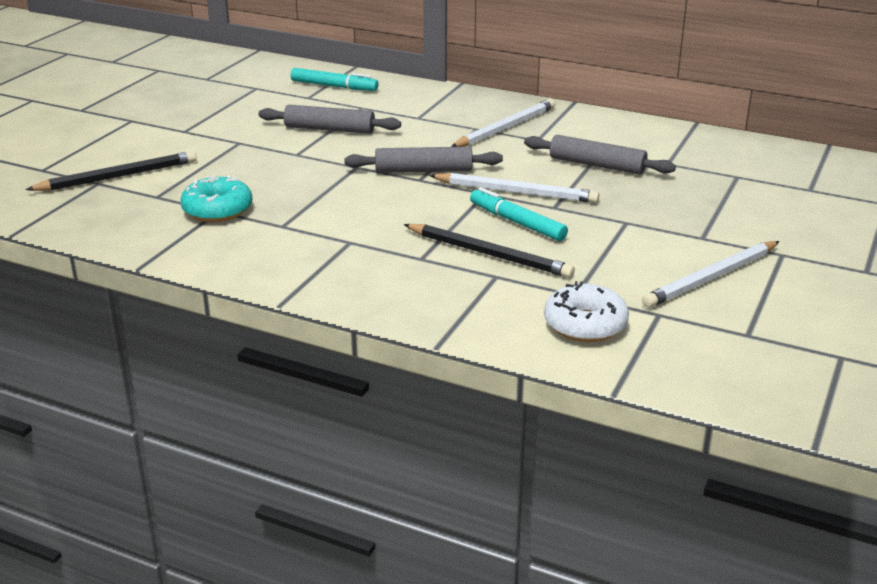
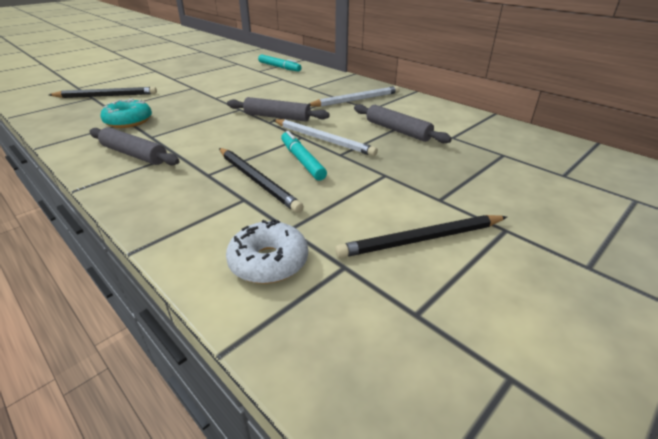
camera: 20 degrees right, 5 degrees up
grey rolling pin [258,105,401,134] -> grey rolling pin moved to [89,127,180,166]
white pencil [642,241,780,308] -> black pencil [335,215,507,258]

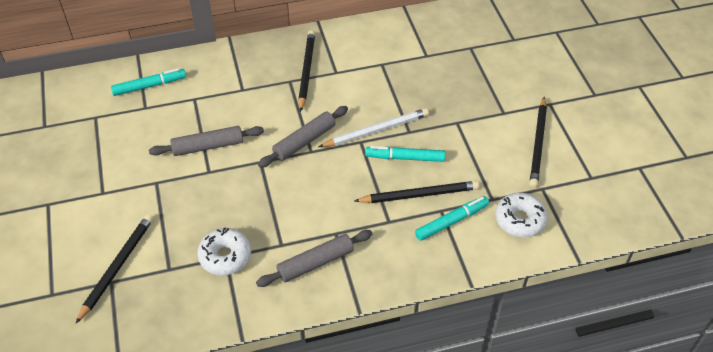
camera: 60 degrees left, 15 degrees up
turquoise donut [100,99,152,128] -> white donut [197,227,251,275]
white pencil [309,86,400,107] -> black pencil [298,30,315,112]
grey rolling pin [354,104,452,143] -> grey rolling pin moved to [149,126,264,156]
none -> turquoise marker [415,196,489,241]

